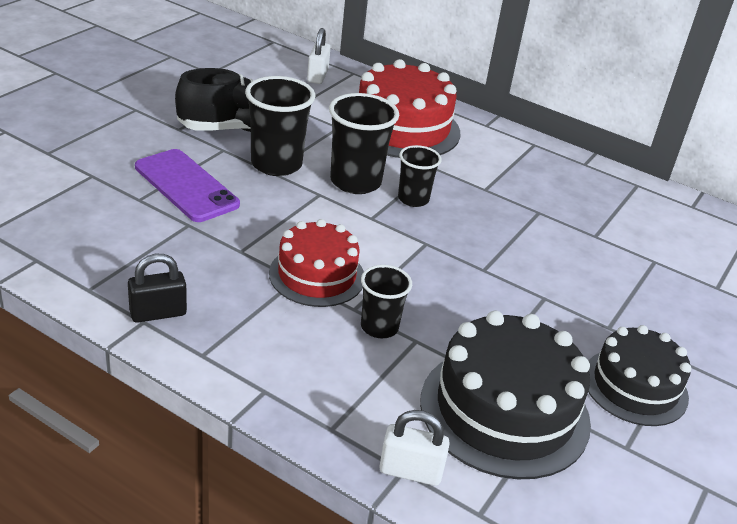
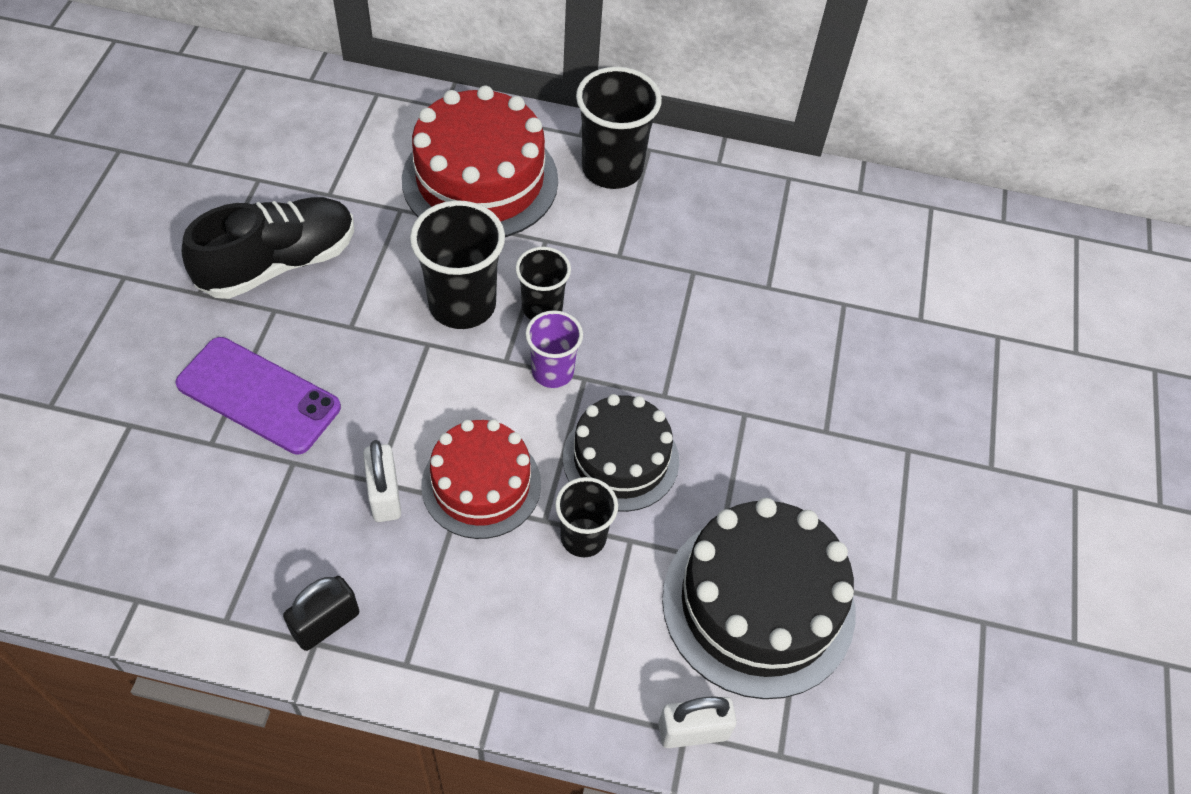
camera: 20 degrees left, 20 degrees up
black cup [245,76,315,176] -> black cup moved to [576,67,662,189]
white padlock [307,28,331,84] -> white padlock moved to [363,440,401,522]
black cake [588,325,691,426] -> black cake moved to [563,394,679,512]
none -> purple cup [526,310,583,388]

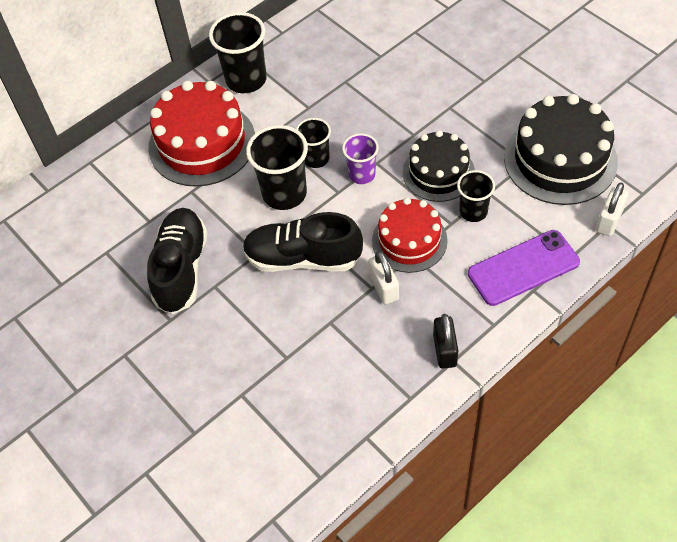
camera: 45 degrees left, 0 degrees up
purple phone [175,337,341,455] -> purple phone moved to [468,230,580,306]
white padlock [363,440,401,522] -> white padlock turned 45 degrees clockwise [368,251,399,305]
none -> black shoe [242,212,363,272]

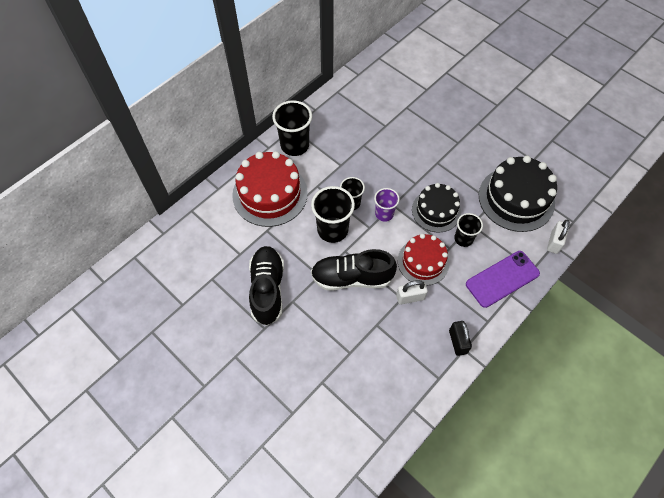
camera: 10 degrees left, 5 degrees up
white padlock [368,251,399,305] -> white padlock turned 75 degrees counterclockwise [396,280,428,305]

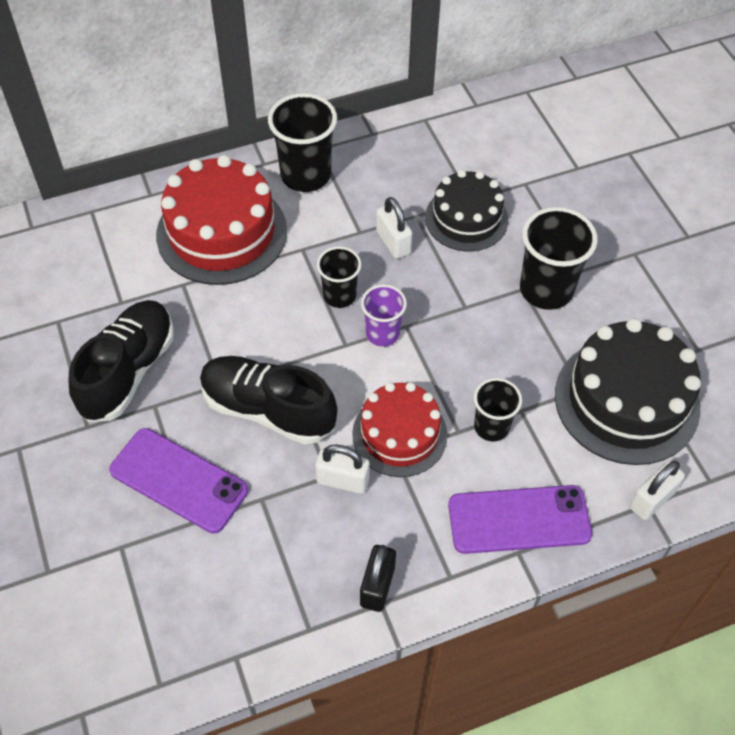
camera: 25 degrees right, 5 degrees down
black cup [311,186,355,243] -> black cup moved to [520,207,598,310]
black cake [412,183,461,233] -> black cake moved to [425,170,508,251]
none -> purple phone [109,428,248,533]
none -> white padlock [376,197,412,259]

